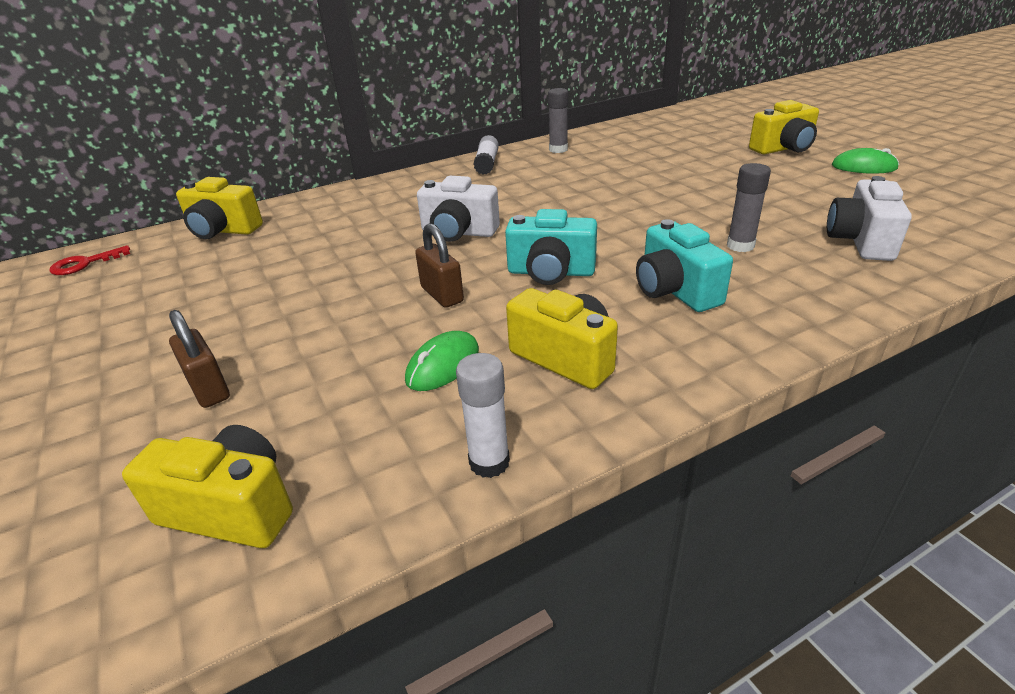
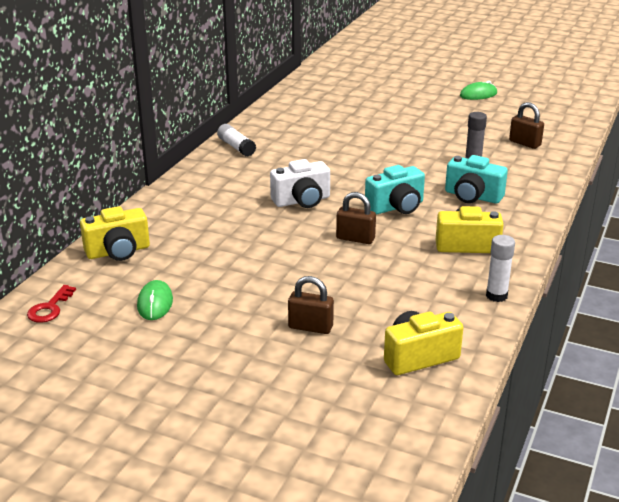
camera: 40 degrees left, 5 degrees down
green mouse [405,331,479,391] -> green mouse moved to [137,280,173,320]
grey glue stick [548,88,568,153] -> none
yellow camera [749,100,819,154] -> none
white camera [827,176,912,261] -> brown padlock [509,102,544,149]

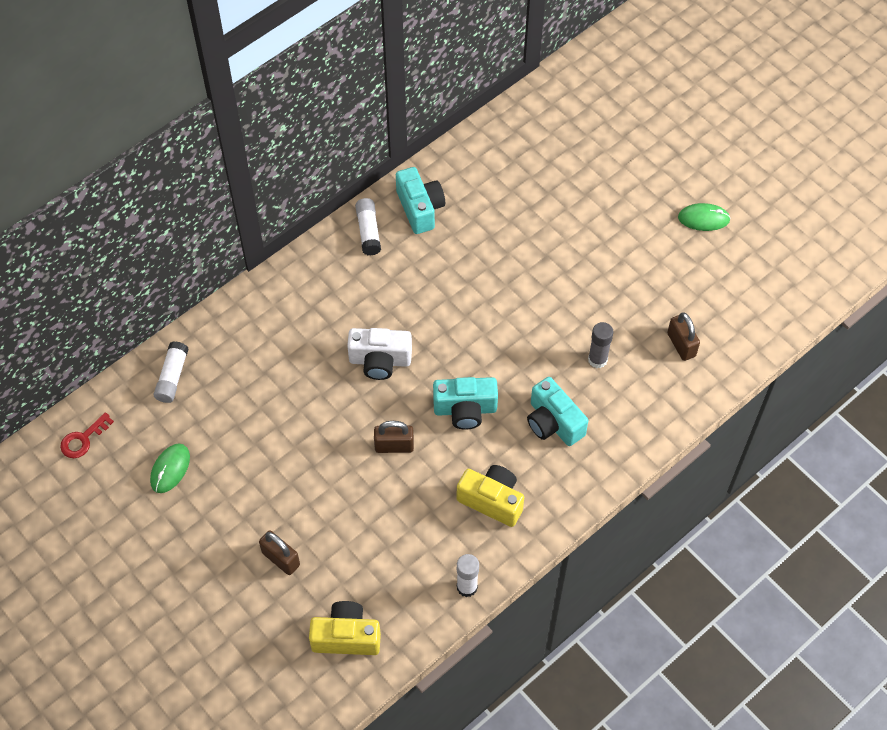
camera: 25 degrees right, 30 degrees up
yellow camera [80,206,150,261] -> white glue stick [153,341,188,403]
brown padlock [336,192,376,244] -> brown padlock turned 45 degrees counterclockwise [374,421,414,453]
none -> turquoise camera [396,167,445,234]

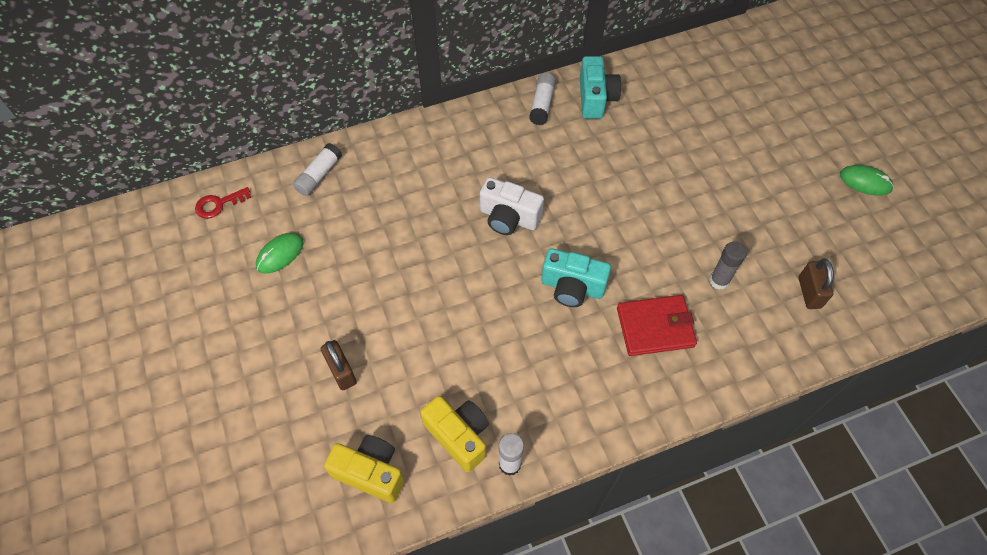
camera: 20 degrees right, 0 degrees up
brown padlock [374,421,414,453] -> none
yellow camera [456,465,524,527] -> yellow camera moved to [420,396,489,472]
turquoise camera [527,377,588,446] -> red wallet [617,295,697,356]

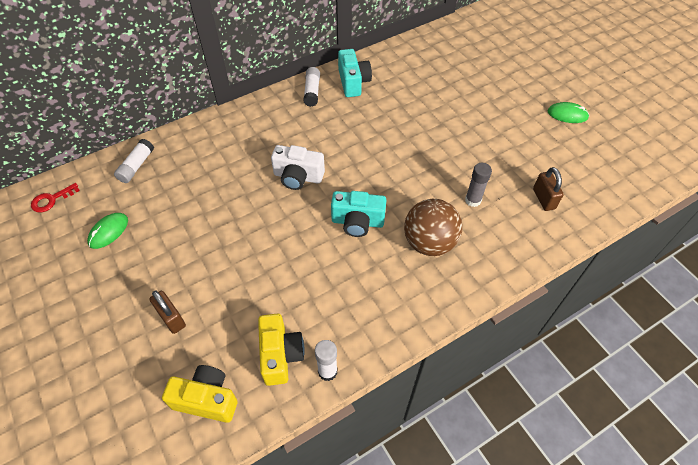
camera: 10 degrees left, 5 degrees down
yellow camera [420,396,489,472] -> yellow camera turned 45 degrees clockwise [258,313,305,386]
red wallet [617,295,697,356] -> brown ball [404,199,462,256]

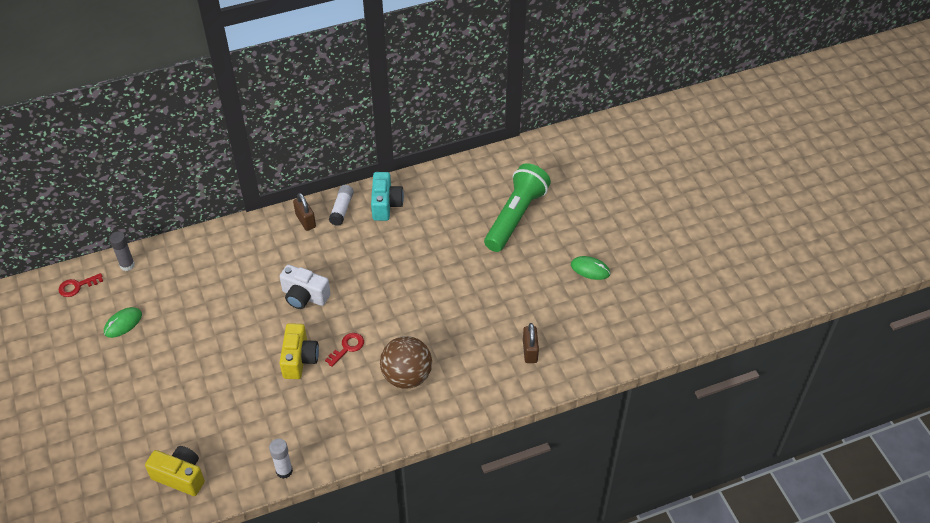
camera: 10 degrees right, 5 degrees down
white glue stick [114,139,154,183] -> none
brown padlock [149,291,186,334] -> brown padlock moved to [293,193,316,231]
yellow camera [258,313,305,386] -> yellow camera moved to [280,323,319,379]
turquoise camera [331,191,386,237] -> red key [325,333,364,367]
grey glue stick [465,163,492,207] -> grey glue stick moved to [109,231,135,271]
none -> green flashlight [484,163,551,252]

